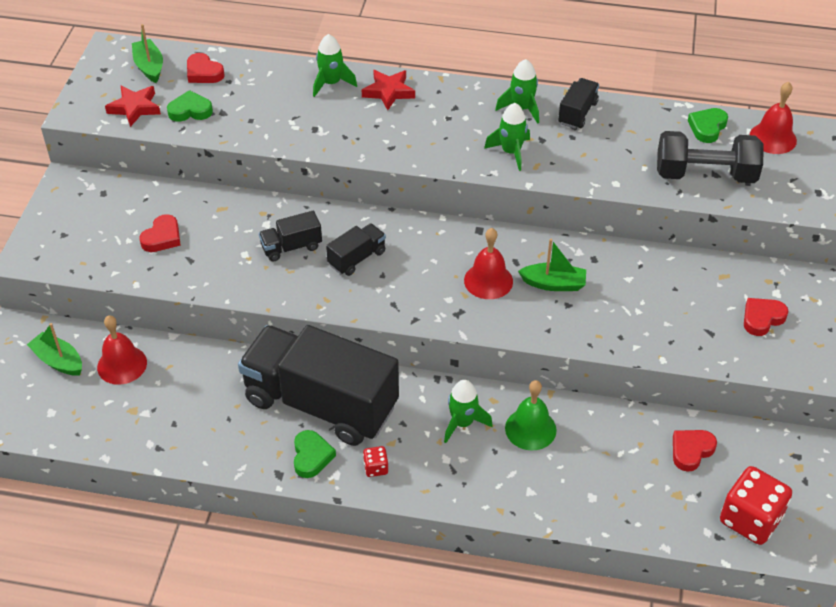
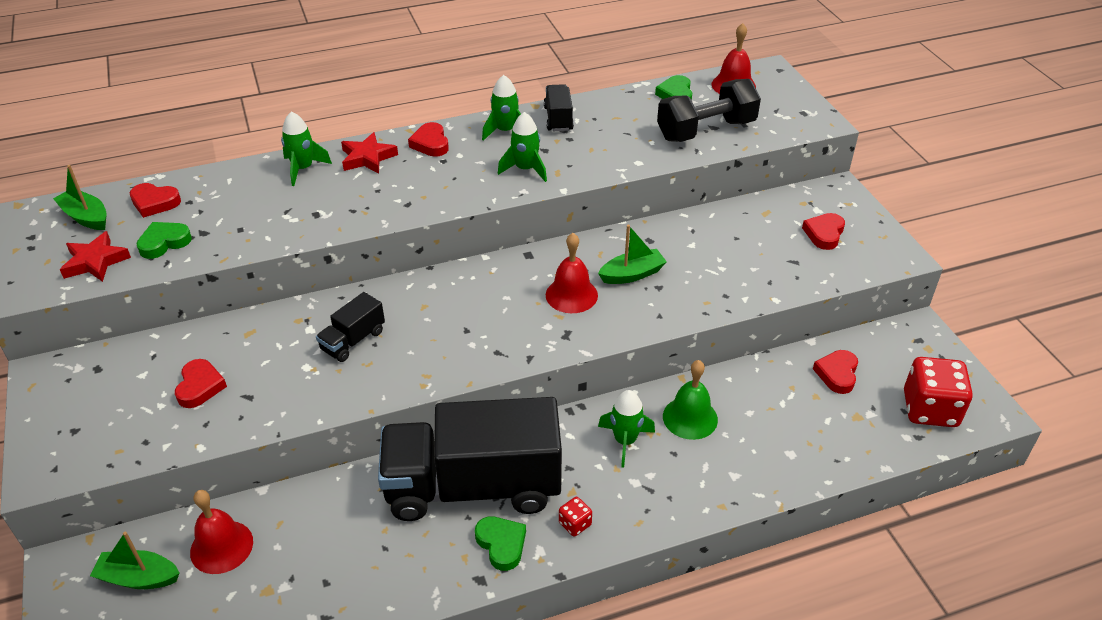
camera: 30 degrees left, 5 degrees down
black truck [326,224,386,276] -> none
none -> red heart [408,122,449,157]

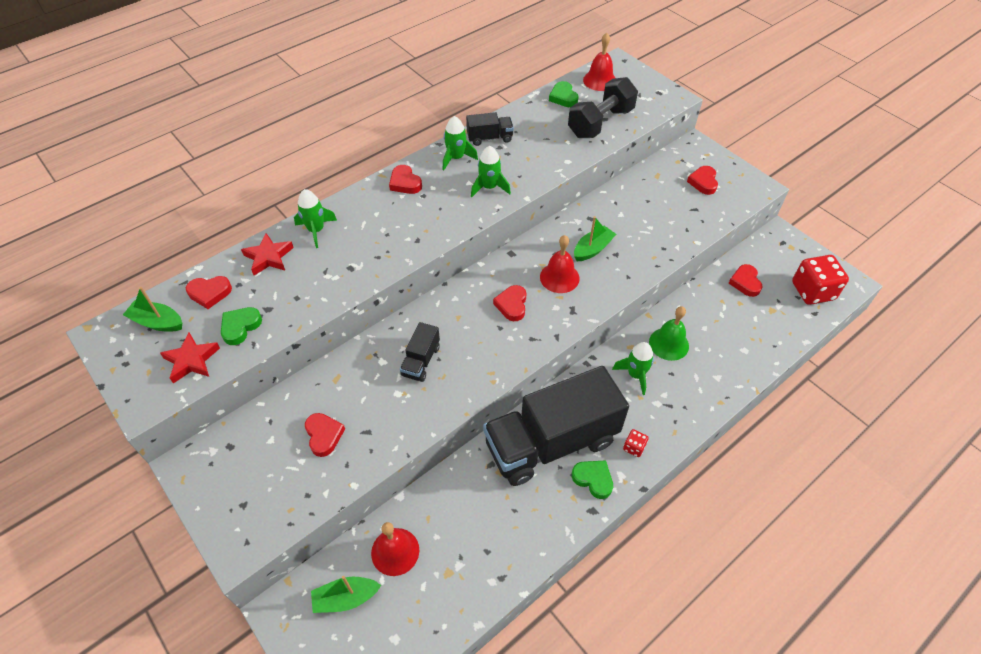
camera: 20 degrees left, 10 degrees up
red star [341,132,398,174] -> red star moved to [241,233,294,275]
black truck [544,84,574,131] -> black truck turned 105 degrees clockwise [466,112,514,146]
none -> red heart [493,285,526,321]

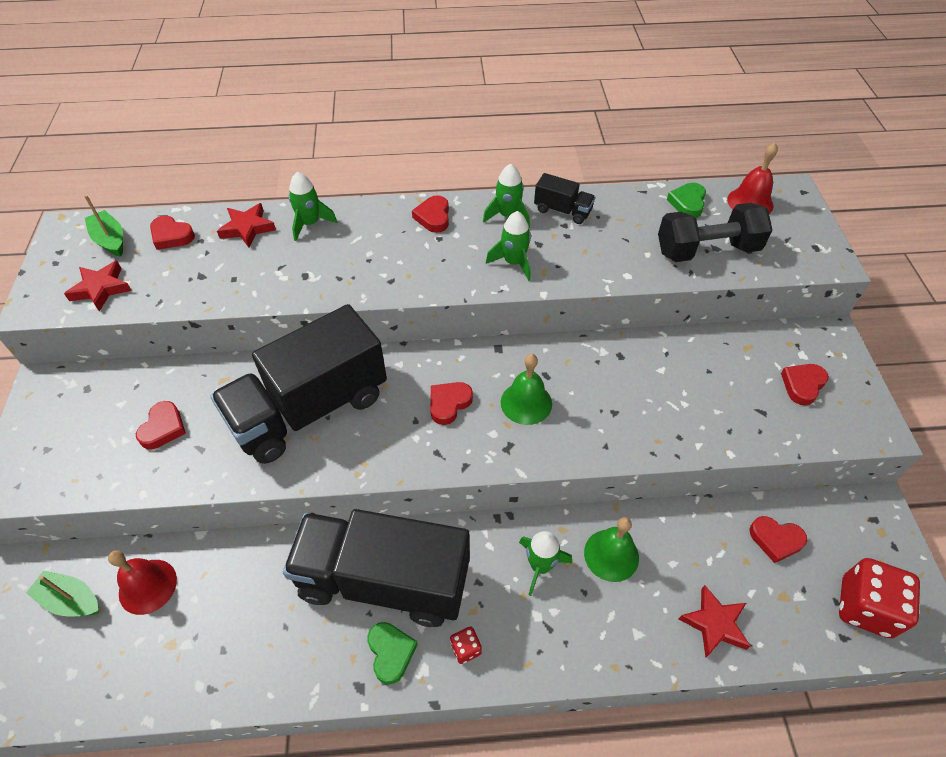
camera: 35 degrees right, 0 degrees up
green heart [221,307,262,345] -> none
black truck [400,322,440,382] -> black truck [210,304,387,464], size x2.40
red bell [540,235,580,293] -> green bell [501,354,552,425]
green boat [574,216,616,261] -> none
red heart [729,264,762,297] -> red heart turned 105 degrees counterclockwise [749,516,807,563]
none -> red star [679,585,751,657]

